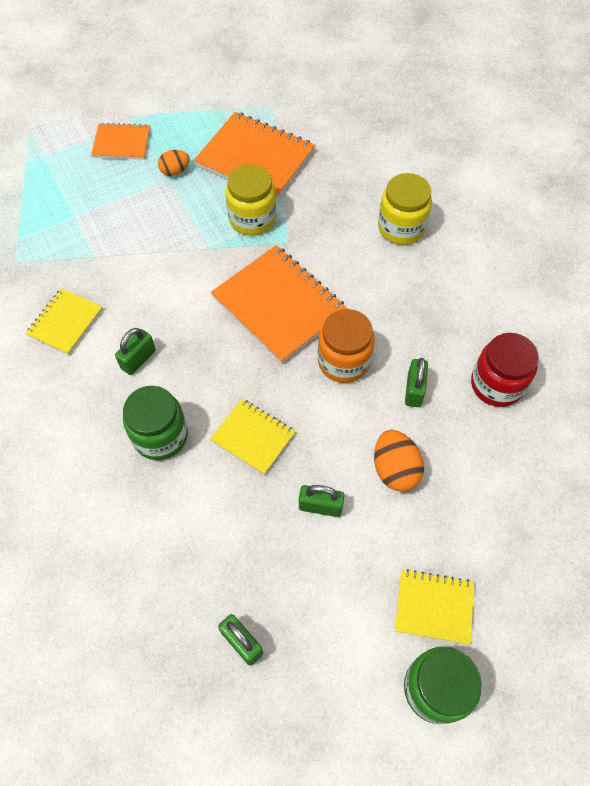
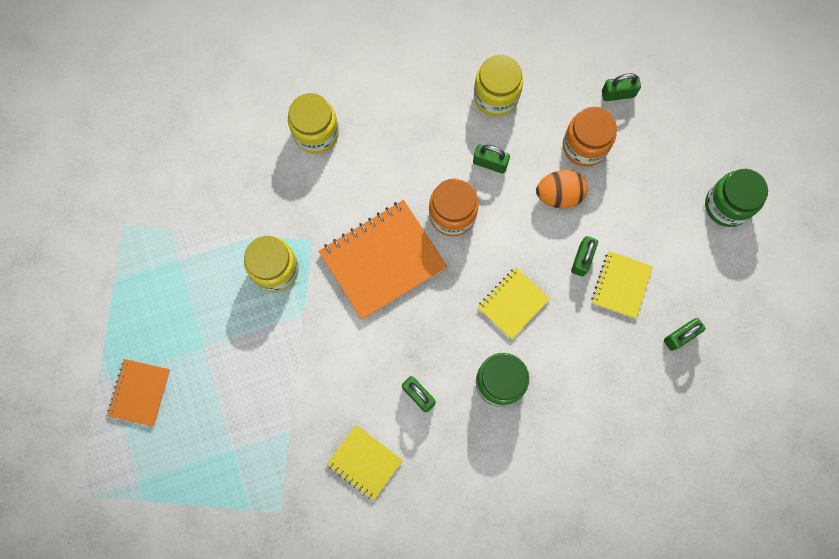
camera: 80 degrees left, 15 degrees up
orange egg [158,150,190,176] -> none
orange notebook [193,112,315,200] -> none
yellow notebook [395,569,474,644] -> yellow notebook moved to [591,251,653,319]
red jar [471,333,539,407] -> yellow jar [474,55,523,117]
none -> orange jar [563,107,617,167]
none -> green padlock [602,73,641,101]

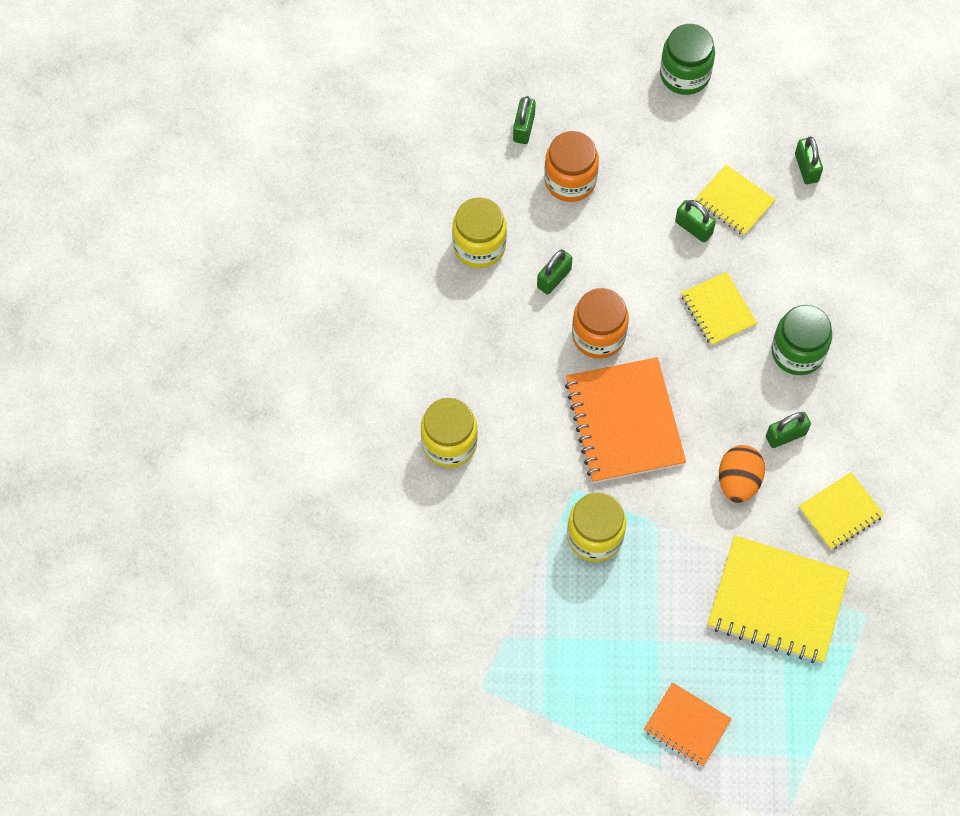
camera: 70 degrees left, 10 degrees down
orange egg [536,170,588,209] -> orange egg moved to [719,445,765,503]
none -> yellow notebook [707,535,850,663]

